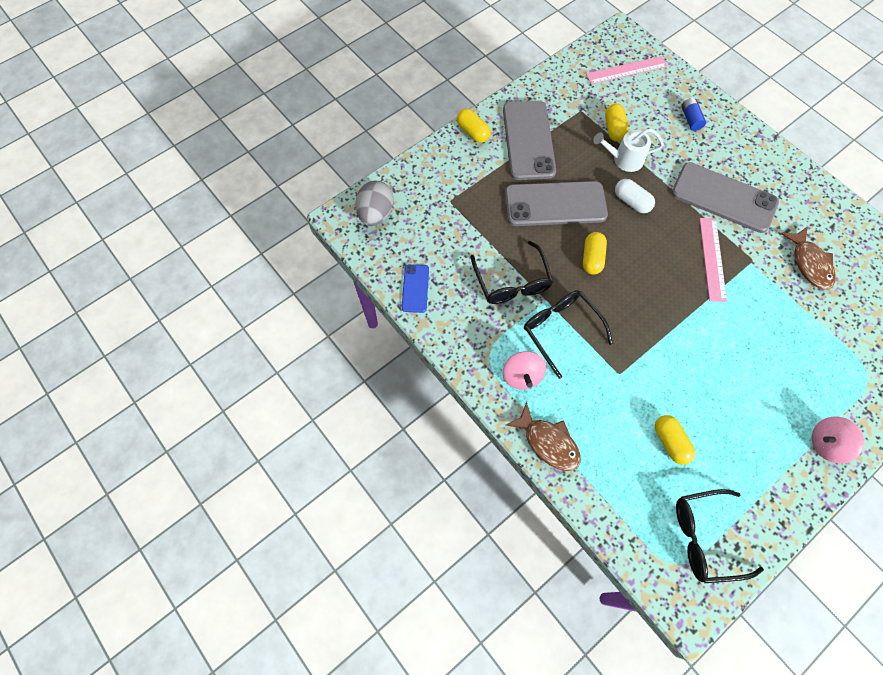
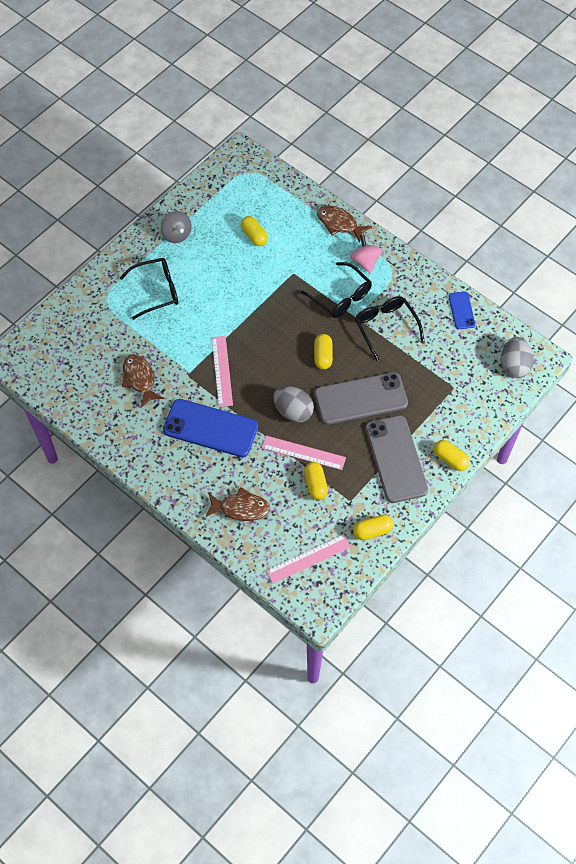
camera: 170 degrees right, 5 degrees down
white watering can [593,128,664,172] -> pink ruler [262,436,346,470]
white capsule [615,179,655,213] -> grey egg [273,386,314,423]
grey phone [672,162,779,233] -> blue phone [163,399,258,457]
black glasses [676,489,764,583] -> black glasses moved to [120,258,178,320]
blue battery [681,98,706,131] -> brown fish [205,487,270,521]
pink spinning top [812,416,864,464] -> none
none -> grey spinning top [161,211,192,243]
none -> yellow capsule [353,515,393,540]

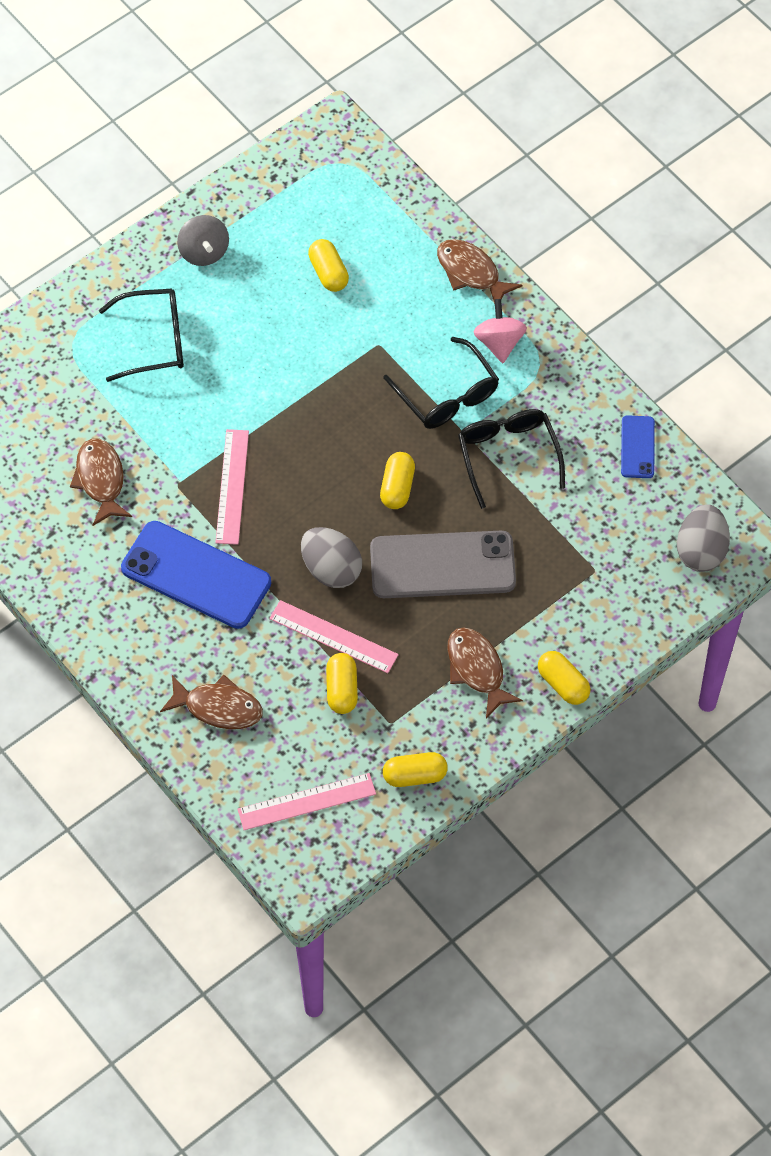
camera: 10 degrees right, 0 degrees up
grey phone [365,415,428,503] -> brown fish [447,627,523,718]

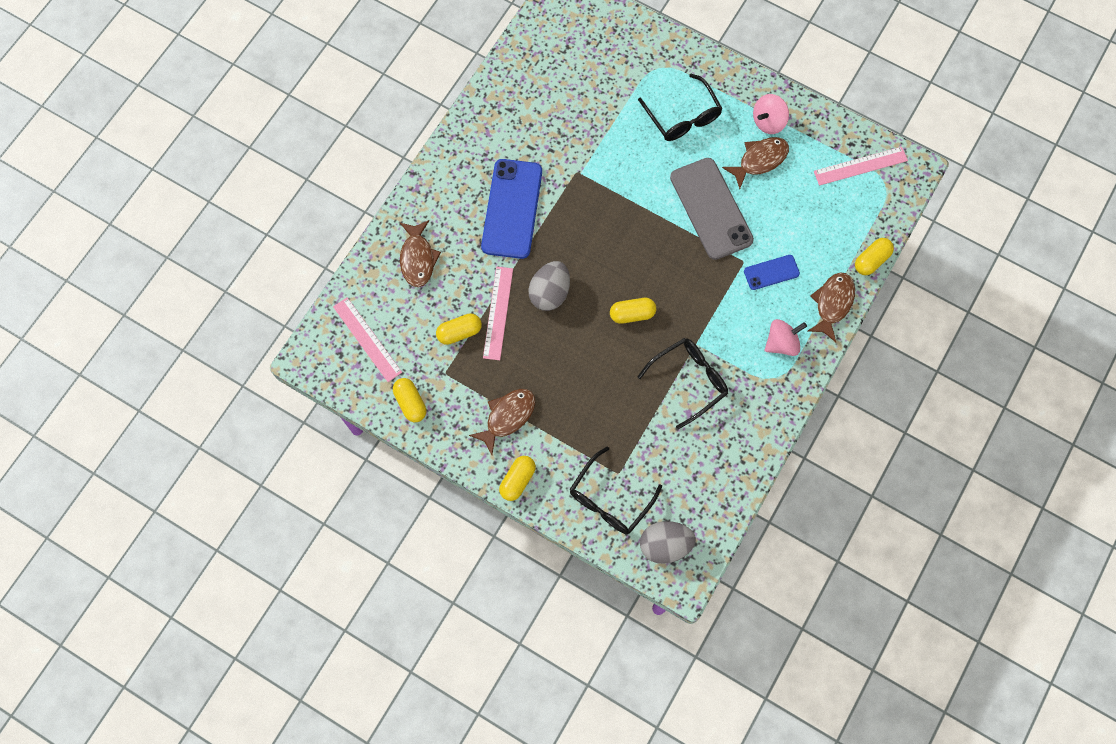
camera: 70 degrees right, 10 degrees up
brown fish [70,438,132,526] -> brown fish moved to [722,137,789,189]
grey spinning top [177,215,229,266] -> pink spinning top [753,94,789,134]
pink ruler [215,429,249,545] -> pink ruler moved to [814,147,908,186]
yellow capsule [308,239,349,292] -> yellow capsule moved to [855,238,894,275]
grey phone [370,531,516,598] -> grey phone moved to [670,158,754,260]
black glasses [383,337,499,429] -> black glasses moved to [570,446,662,534]
blue phone [621,415,655,478] -> blue phone moved to [744,255,800,290]

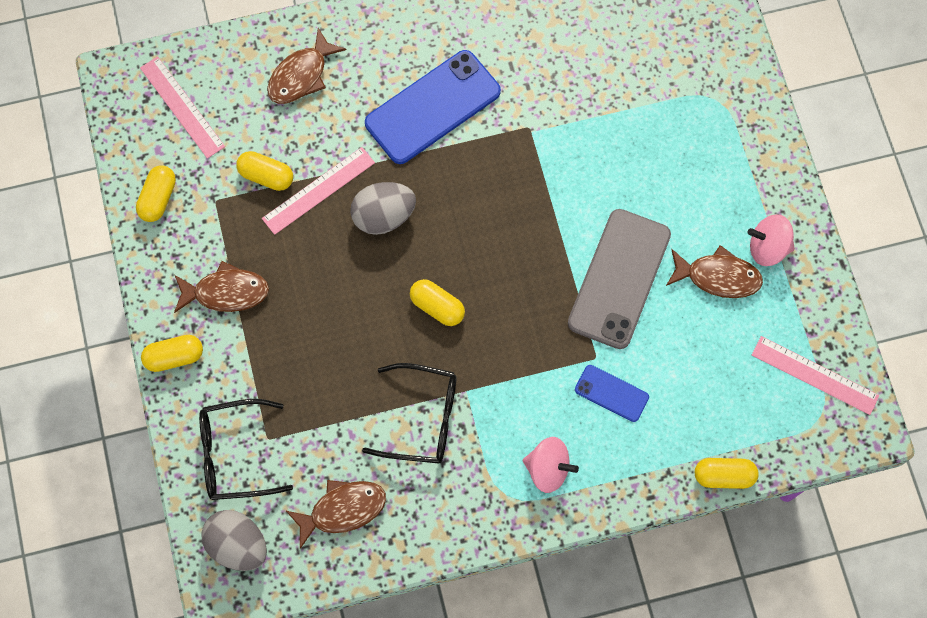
camera: 45 degrees right, 0 degrees up
pink ruler [333,297,402,382] -> pink ruler turned 45 degrees counterclockwise [140,56,225,159]
black glasses [638,74,723,141] -> none
brown fish [808,272,855,342] -> brown fish moved to [285,480,386,549]

